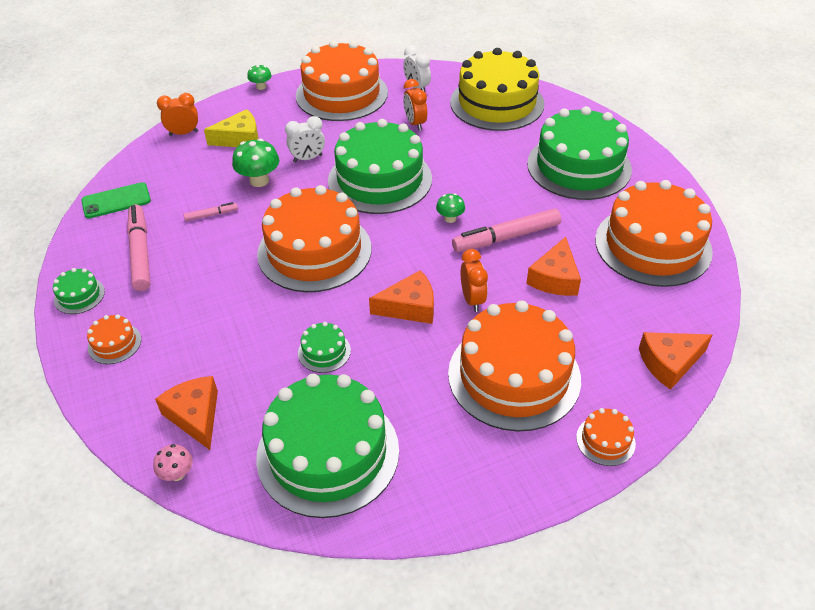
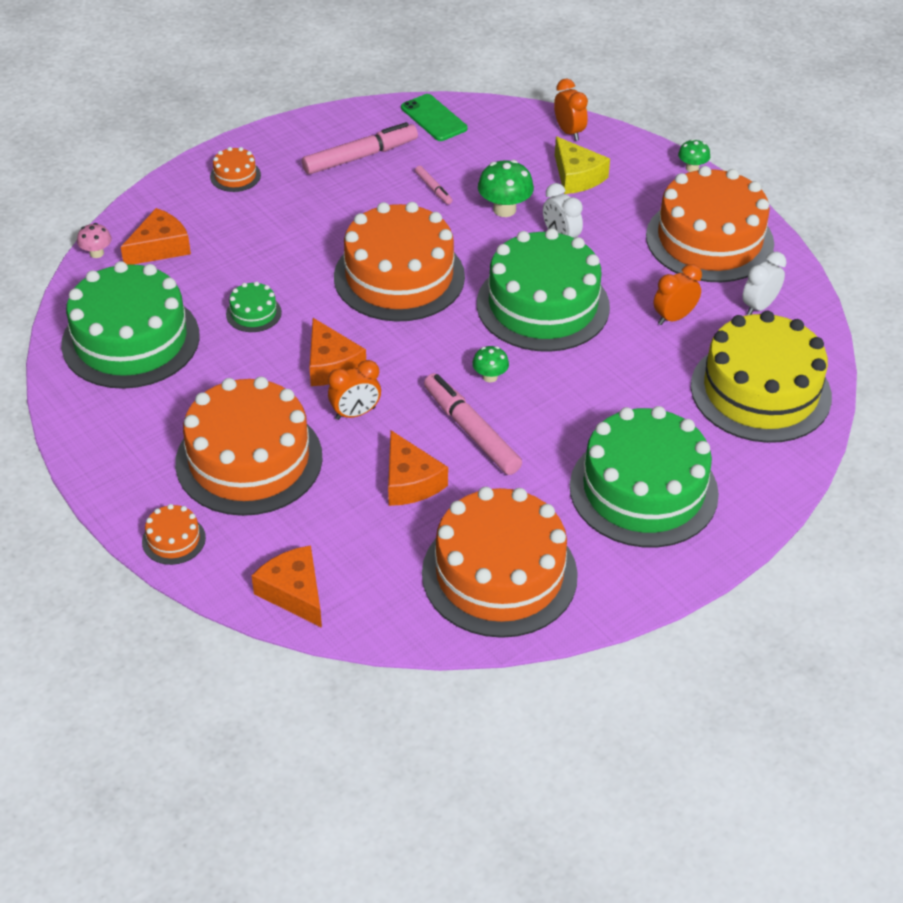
camera: 75 degrees right, 0 degrees up
green cake [53,268,105,314] -> none
orange cheese [526,237,581,296] -> orange cheese turned 120 degrees counterclockwise [388,430,448,506]

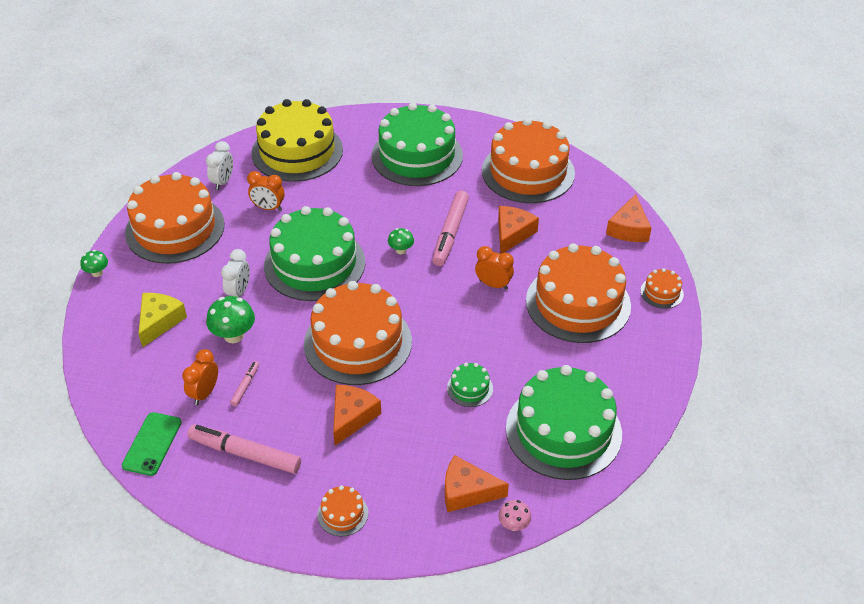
camera: 130 degrees left, 0 degrees up
orange cheese [309,318,366,386] -> orange cheese moved to [333,385,381,446]
orange clock [554,79,588,141] -> orange clock moved to [182,349,218,405]
white clock [742,251,786,315] -> white clock turned 75 degrees counterclockwise [206,141,233,190]

